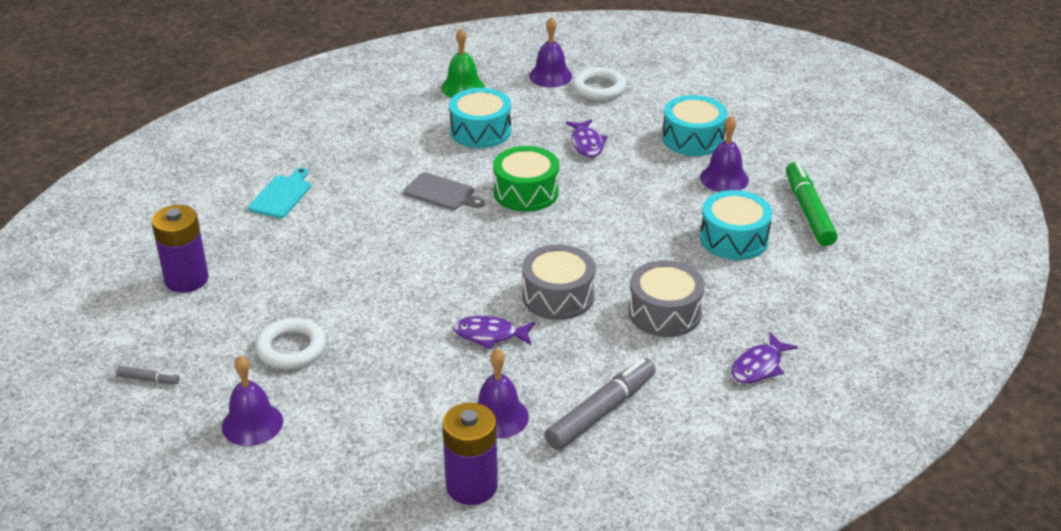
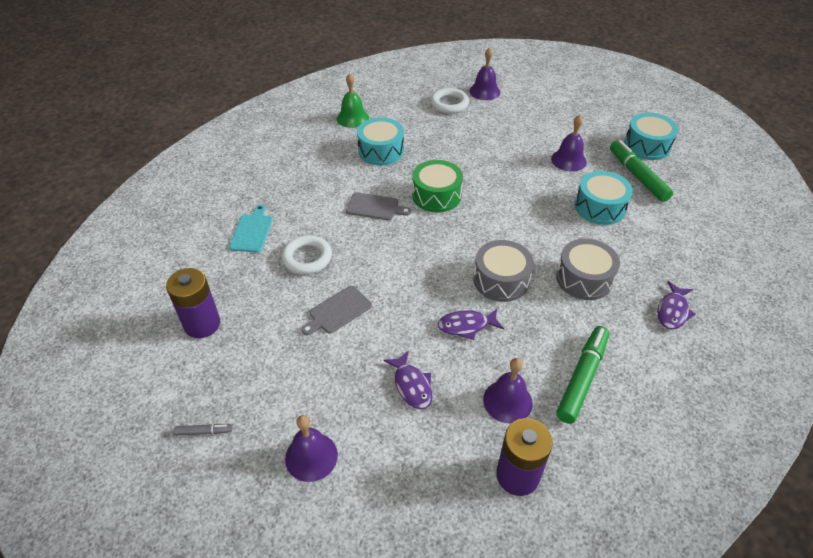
camera: 15 degrees left, 10 degrees up
white ring [255,318,326,369] -> white ring moved to [281,235,332,274]
purple bell [529,17,572,87] -> purple bell moved to [469,47,500,100]
grey marker [545,358,656,450] -> green marker [556,326,609,424]
purple fish [566,119,608,157] -> purple fish moved to [384,350,432,409]
turquoise drum [662,95,727,156] -> turquoise drum moved to [624,113,678,160]
none -> grey cutting board [301,286,372,335]

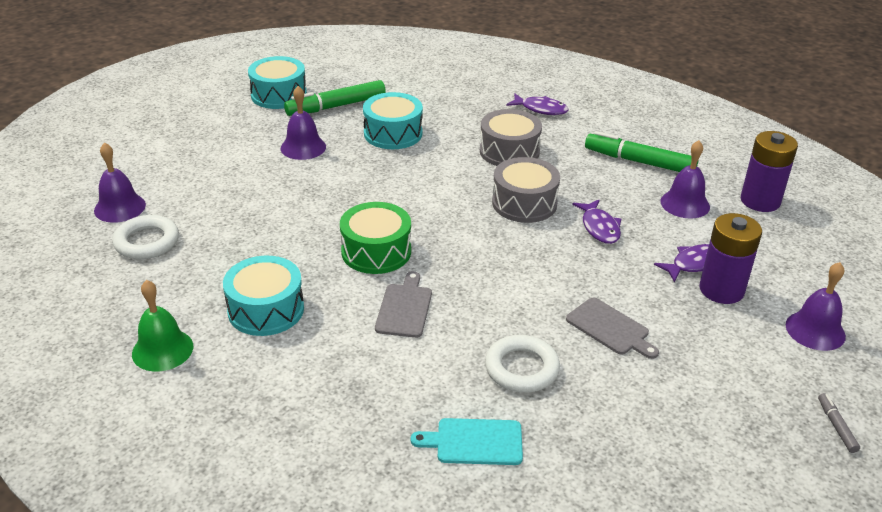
camera: 95 degrees left, 10 degrees down
purple battery [166,268,220,338] -> purple battery moved to [699,213,762,304]

